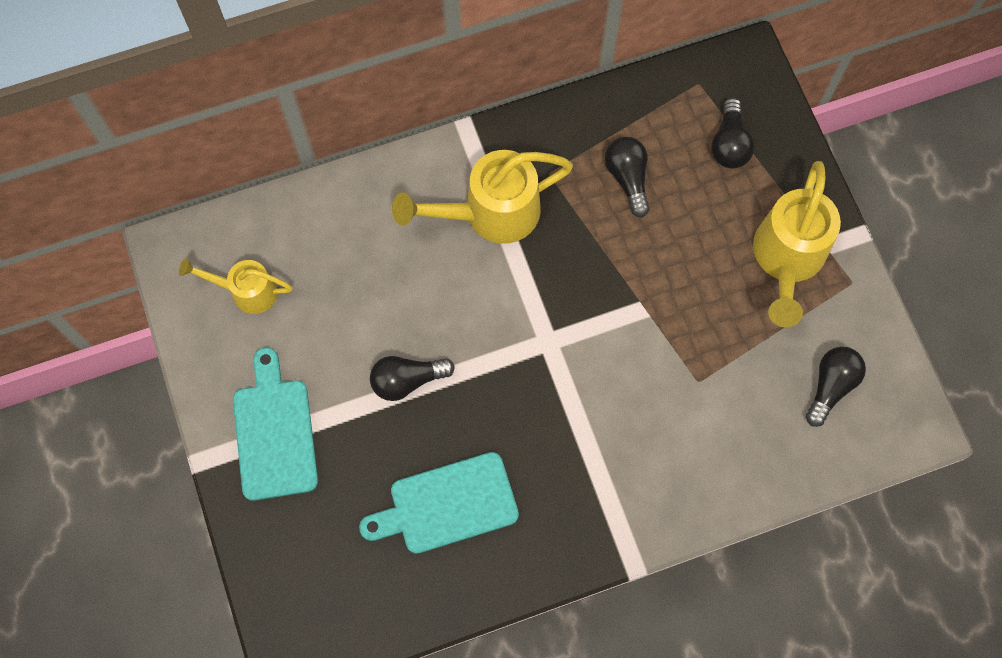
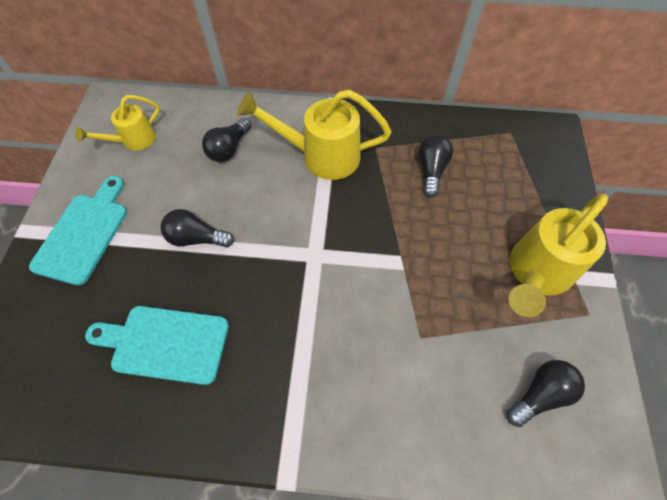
camera: 25 degrees right, 10 degrees down
yellow watering can [179,258,293,314] -> yellow watering can turned 75 degrees counterclockwise [75,95,160,150]
black light bulb [711,98,755,168] -> black light bulb moved to [202,118,251,162]

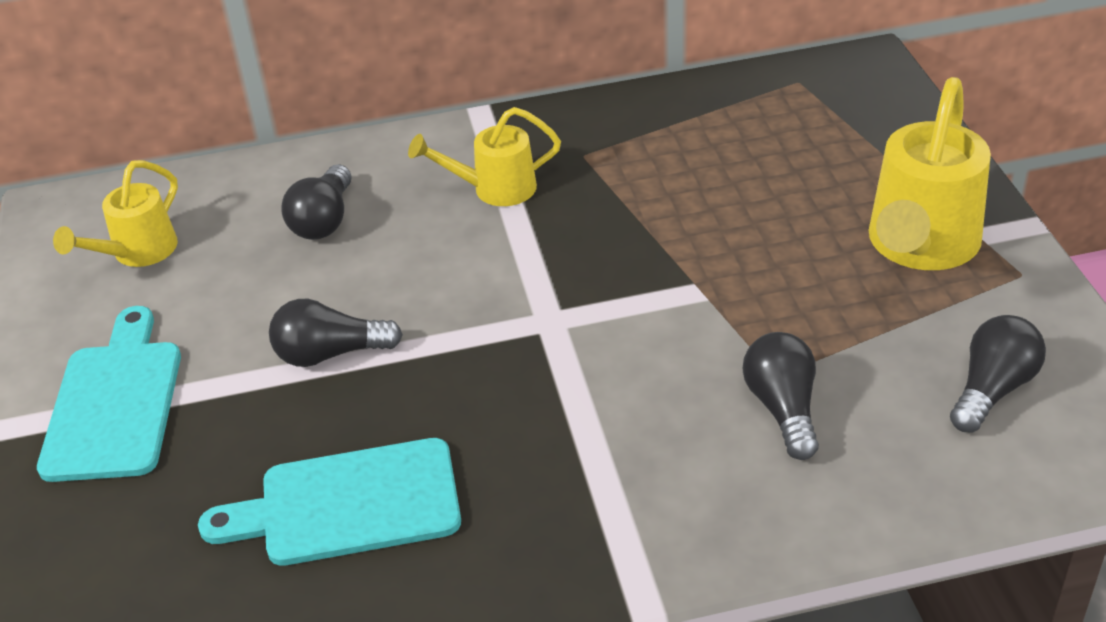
camera: 15 degrees left, 20 degrees down
yellow watering can [237,89,391,180] -> yellow watering can [408,107,561,206], size x0.59
black light bulb [418,135,453,198] -> black light bulb moved to [743,332,819,460]

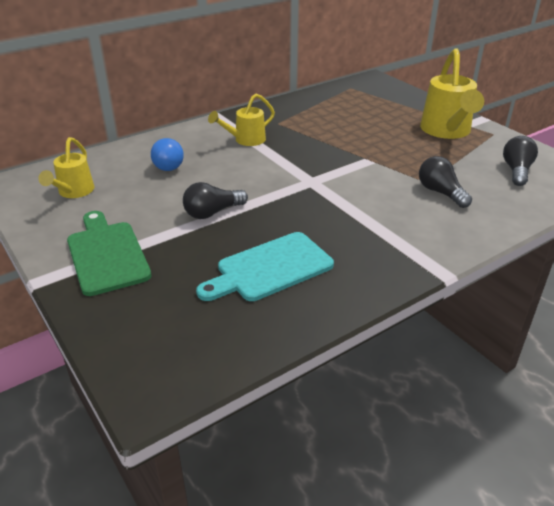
camera: 25 degrees left, 5 degrees down
turquoise cutting board [37,306,181,482] -> green cutting board [67,211,151,296]
black light bulb [282,164,351,240] -> blue light bulb [151,138,184,171]

